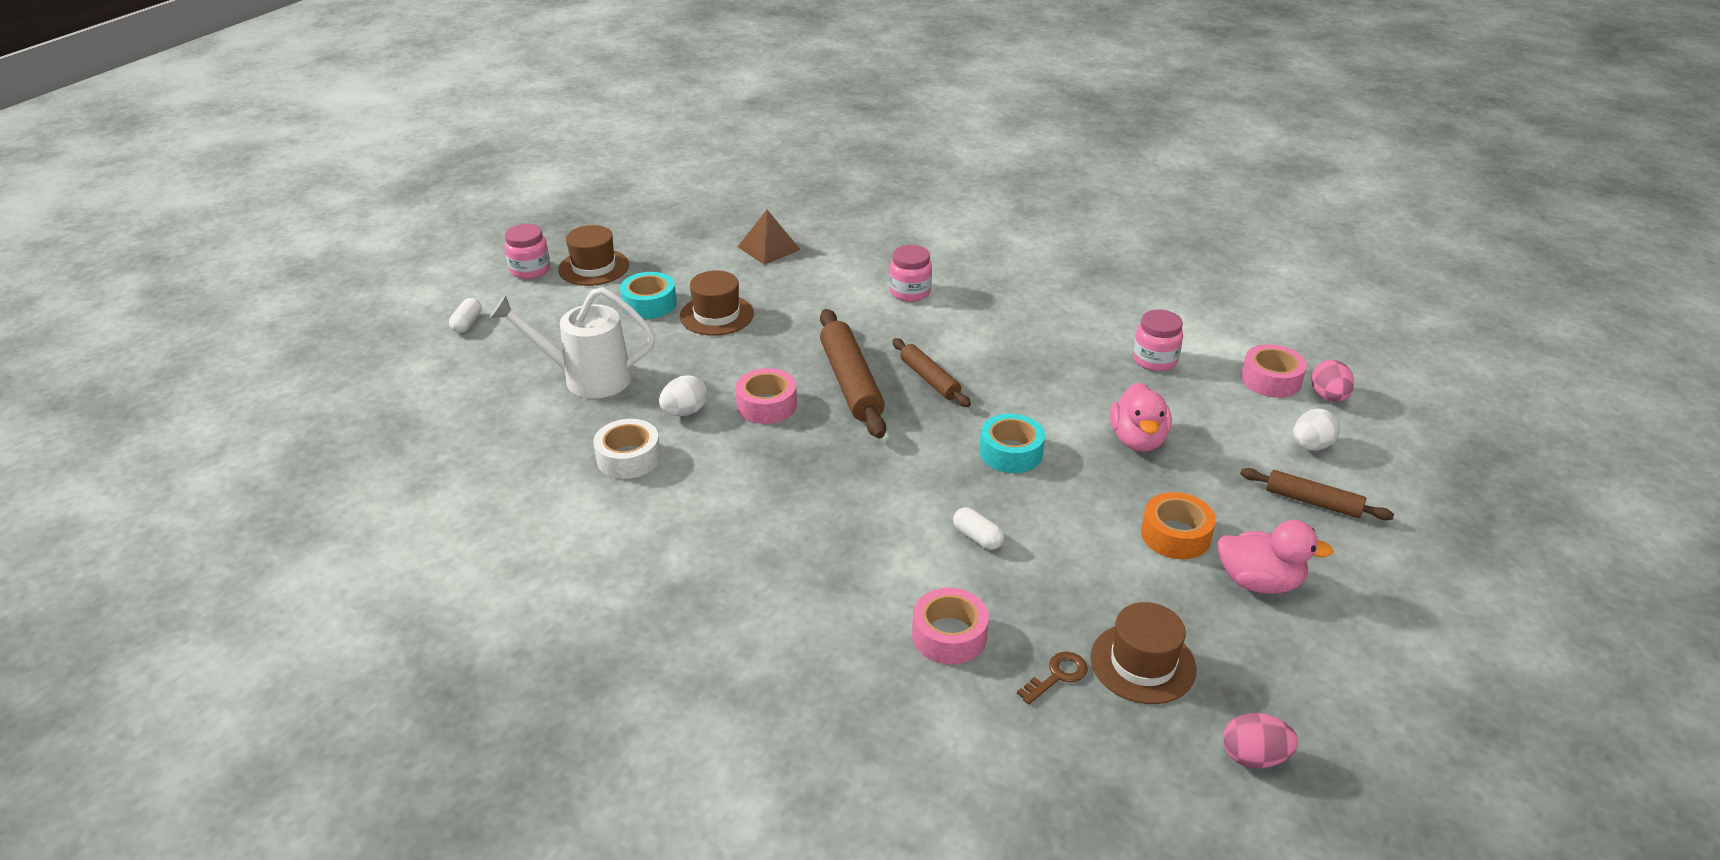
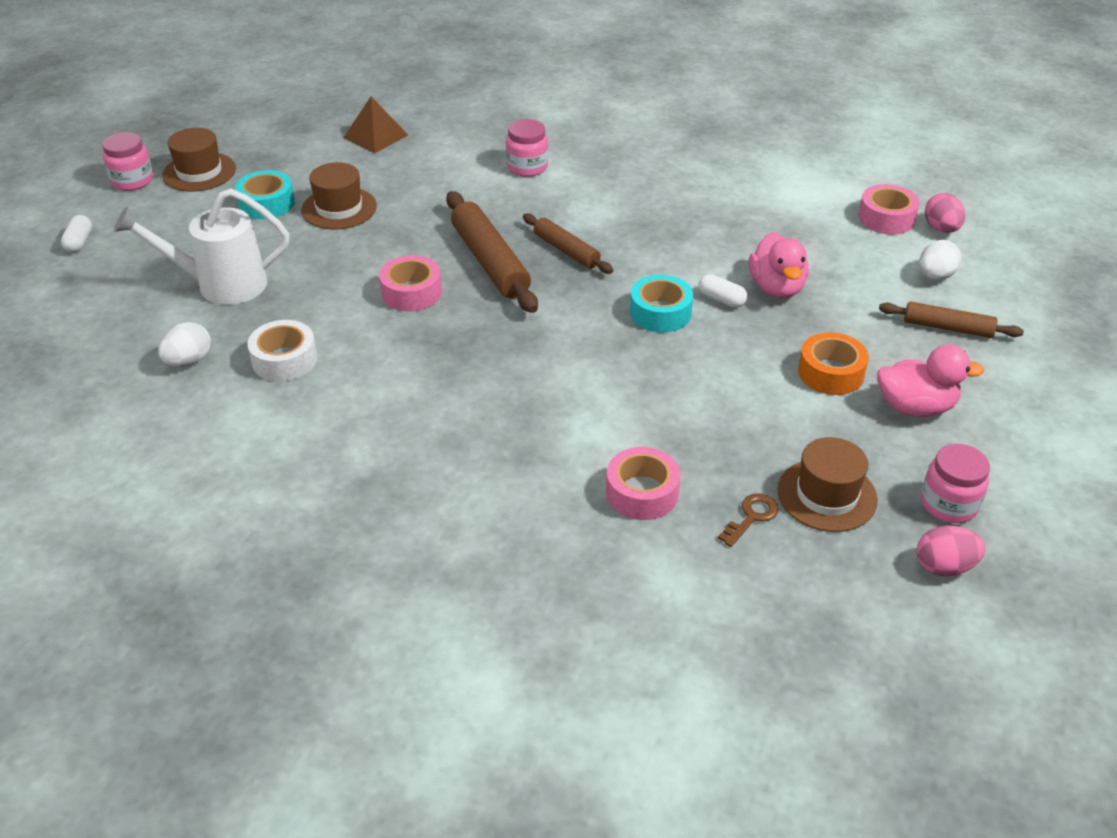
camera: 10 degrees left, 5 degrees up
white egg [659,375,707,416] -> white egg moved to [158,322,211,367]
white capsule [953,507,1004,550] -> white capsule moved to [698,274,747,308]
pink jar [1133,310,1183,371] -> pink jar moved to [921,444,990,523]

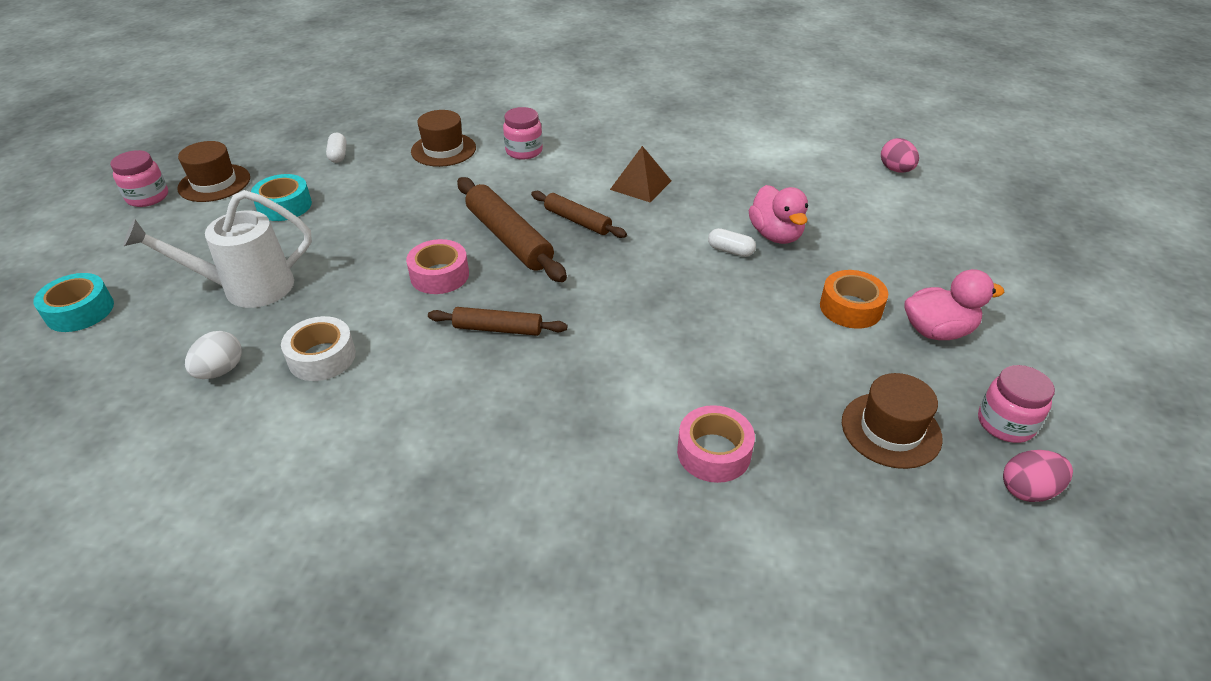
camera: 10 degrees left, 0 degrees up
white capsule [61,215,92,253] -> white capsule moved to [326,133,347,163]
brown hat [301,162,377,230] -> brown hat moved to [411,110,476,167]
brown pyramid [343,96,408,153] -> brown pyramid moved to [610,146,671,203]
turquoise tape [630,275,693,332] -> turquoise tape moved to [33,273,114,332]
brown key [718,493,779,547] -> none
pink tape [858,184,920,235] -> none
brown rolling pin [879,302,1024,338] -> brown rolling pin moved to [428,307,567,336]
white egg [919,240,962,280] -> none

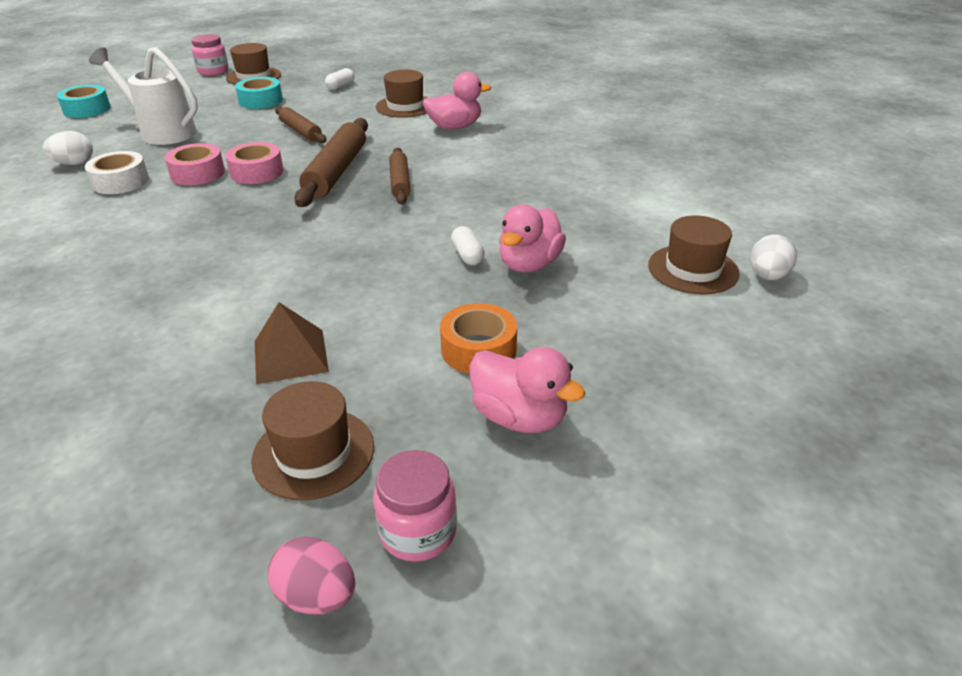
camera: 45 degrees right, 5 degrees down
brown rolling pin [428,307,567,336] -> brown rolling pin moved to [275,106,327,143]
pink jar [503,107,543,160] -> pink duck [422,72,491,129]
brown pyramid [610,146,671,203] -> brown pyramid moved to [255,302,329,384]
pink tape [677,405,755,483] -> pink tape moved to [165,143,225,186]
pink egg [881,138,919,173] -> white egg [750,234,797,280]
none -> brown hat [648,216,740,294]

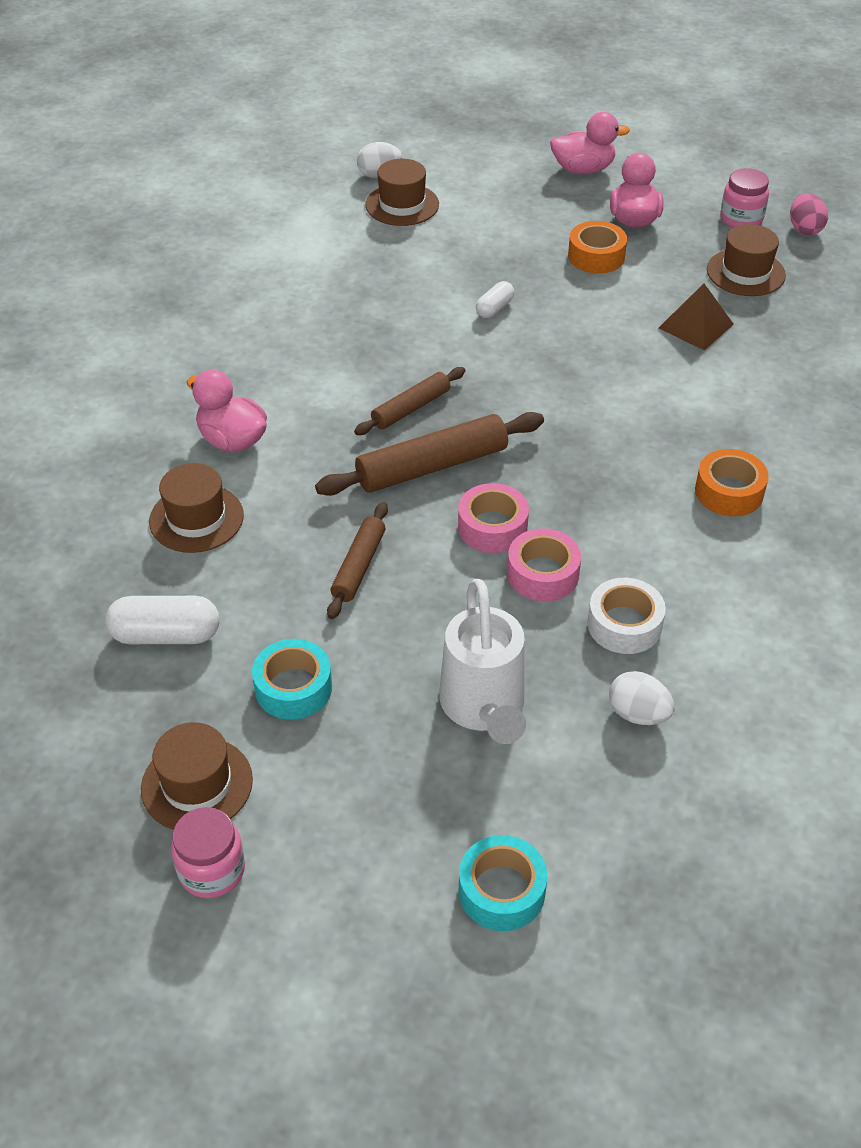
camera: 125 degrees left, 10 degrees up
white capsule [325,68,355,90] -> white capsule [105,596,219,644], size x1.72
pink duck [499,204,566,273] -> pink duck moved to [550,112,630,174]
none -> orange tape [695,449,769,516]

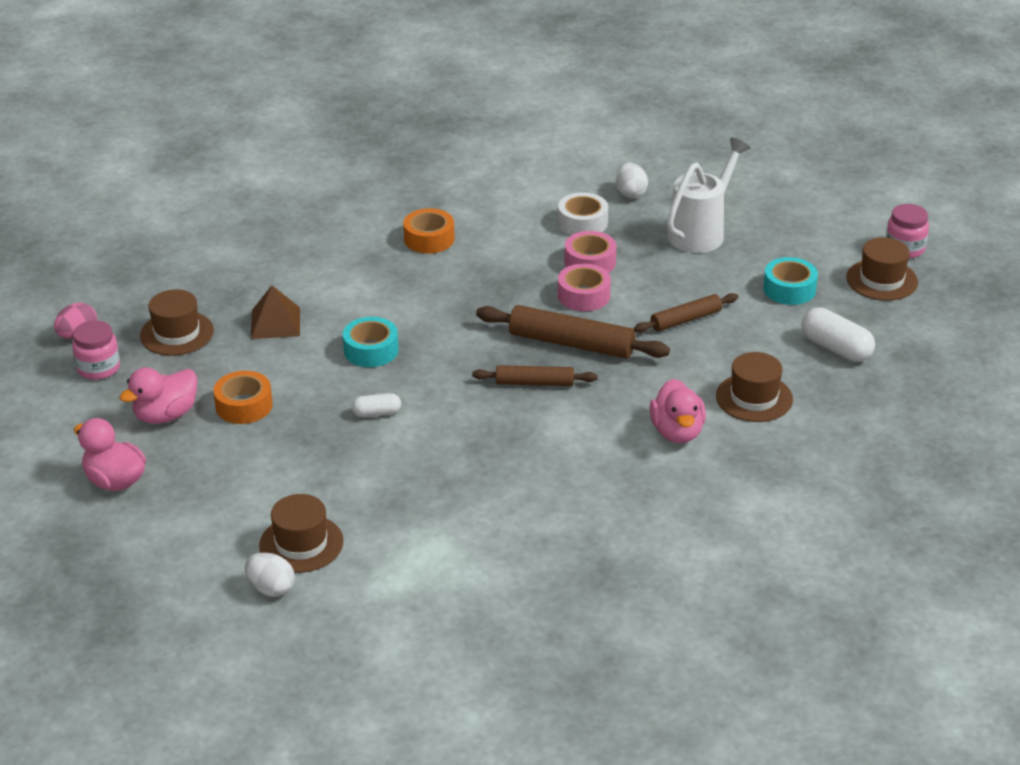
camera: 135 degrees left, 10 degrees down
turquoise tape [458,835,547,931] -> turquoise tape moved to [343,317,399,367]

